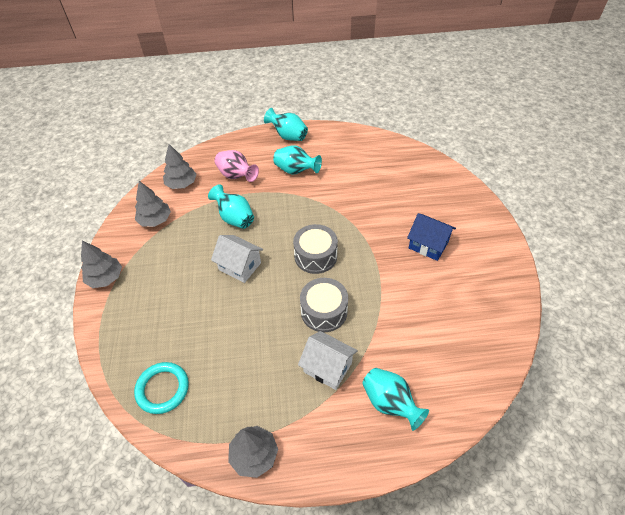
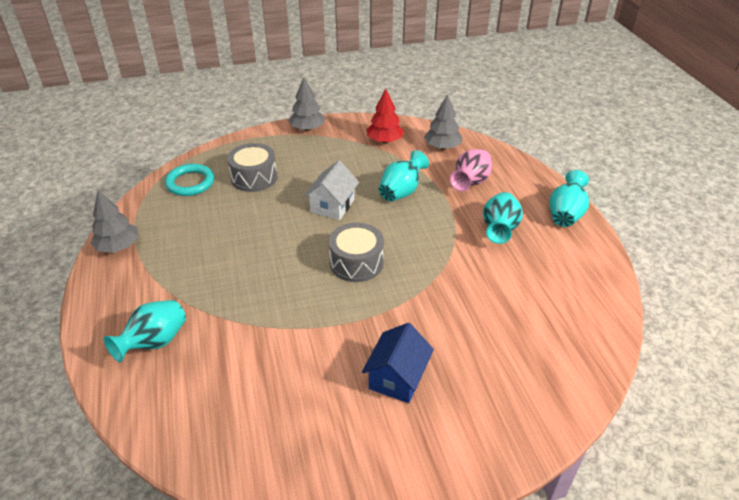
camera: 80 degrees right, 10 degrees down
grey tree [135,181,171,227] -> red tree [366,89,404,143]
white house [298,331,358,390] -> none
grey drum [300,278,348,332] -> grey drum moved to [227,143,277,192]

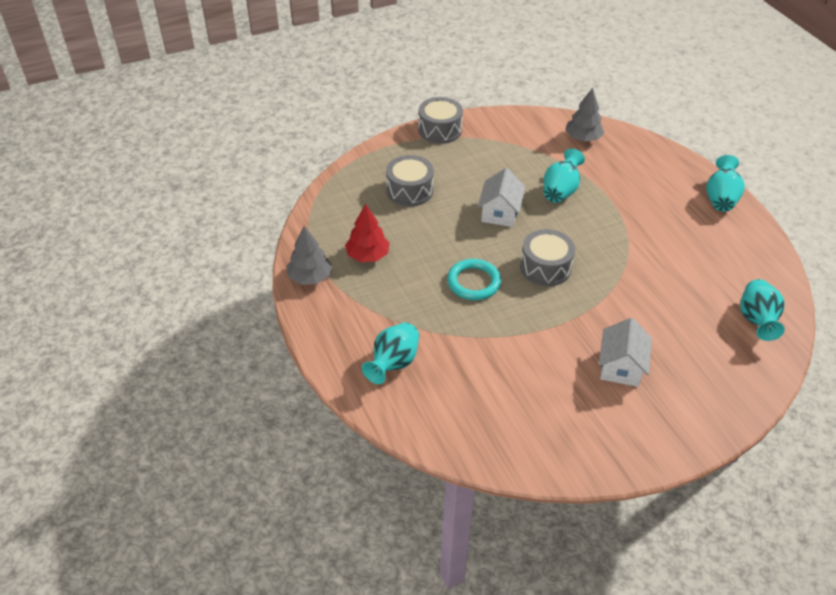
camera: 10 degrees left, 5 degrees up
turquoise ring [165,164,214,196] -> turquoise ring moved to [447,259,501,300]
grey tree [289,77,325,131] -> grey drum [418,97,463,144]
blue house [362,323,434,403] -> white house [599,318,652,387]
red tree [366,89,404,143] -> red tree moved to [345,204,390,262]
pink vase [450,149,492,191] -> none
turquoise vase [483,192,523,244] -> turquoise vase moved to [740,279,785,341]

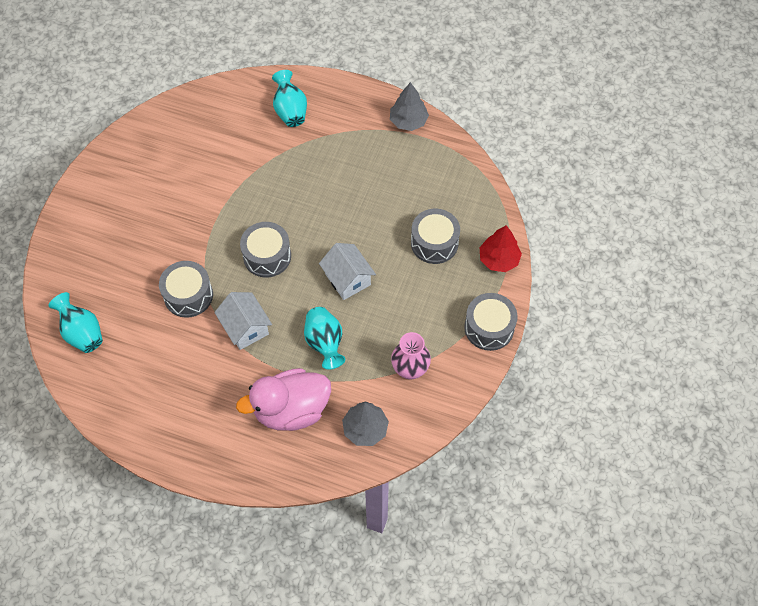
camera: 135 degrees right, 15 degrees up
red tree [345,204,390,262] -> red tree moved to [479,225,522,272]
turquoise ring [447,259,501,300] -> none
white house [599,318,652,387] -> white house moved to [214,292,272,350]
turquoise vase [706,155,745,212] -> none
none -> grey drum [159,261,213,318]
none -> pink duck [236,368,331,431]
none -> pink vase [391,332,431,380]

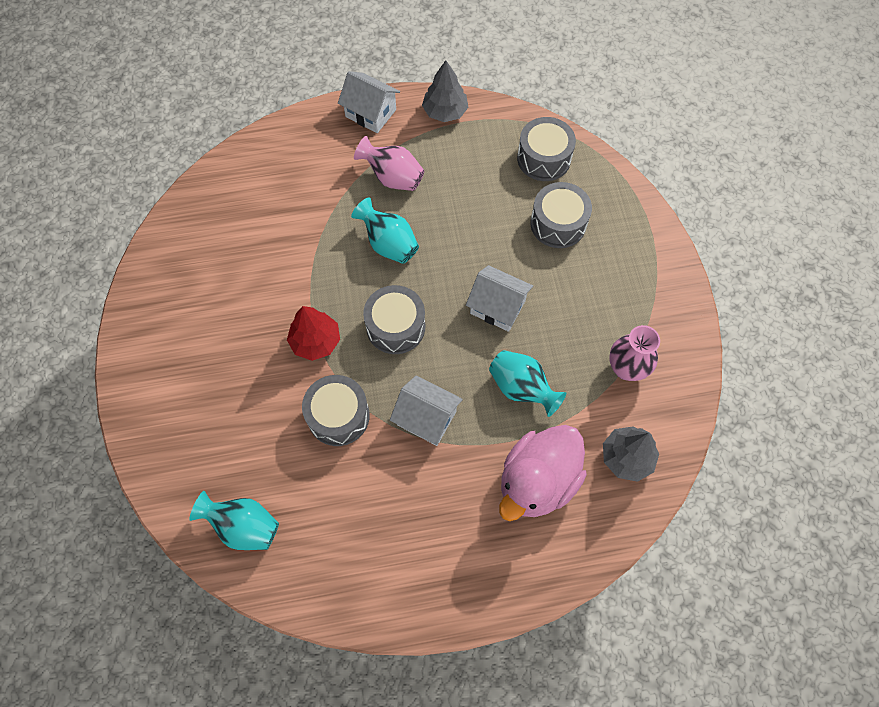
camera: 30 degrees left, 5 degrees up
turquoise vase [272,70,307,127] -> turquoise vase moved to [351,197,419,264]
grey drum [464,293,518,351] -> grey drum moved to [517,117,576,181]
red tree [479,225,522,272] -> red tree moved to [287,306,340,361]
none -> white house [338,71,400,133]
none -> pink vase [354,136,424,191]

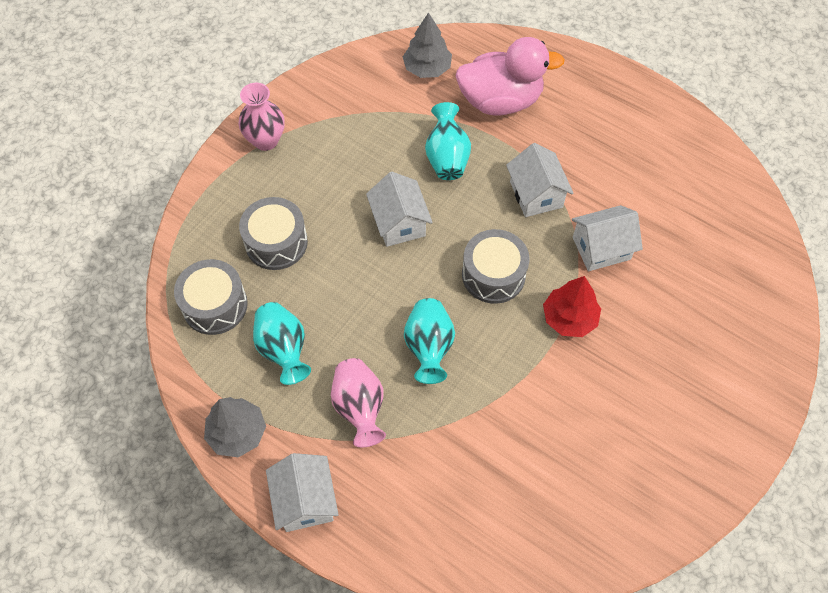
camera: 135 degrees left, 5 degrees down
turquoise vase [190,491,279,550] -> turquoise vase moved to [253,302,311,385]
grey drum [302,375,370,446] -> white house [572,205,643,271]
pink vase [609,325,660,381] -> pink vase moved to [239,83,284,151]

